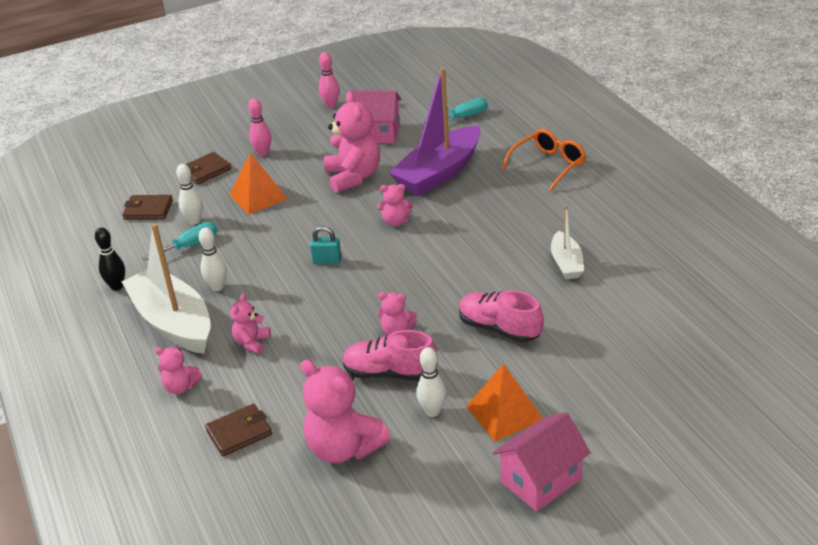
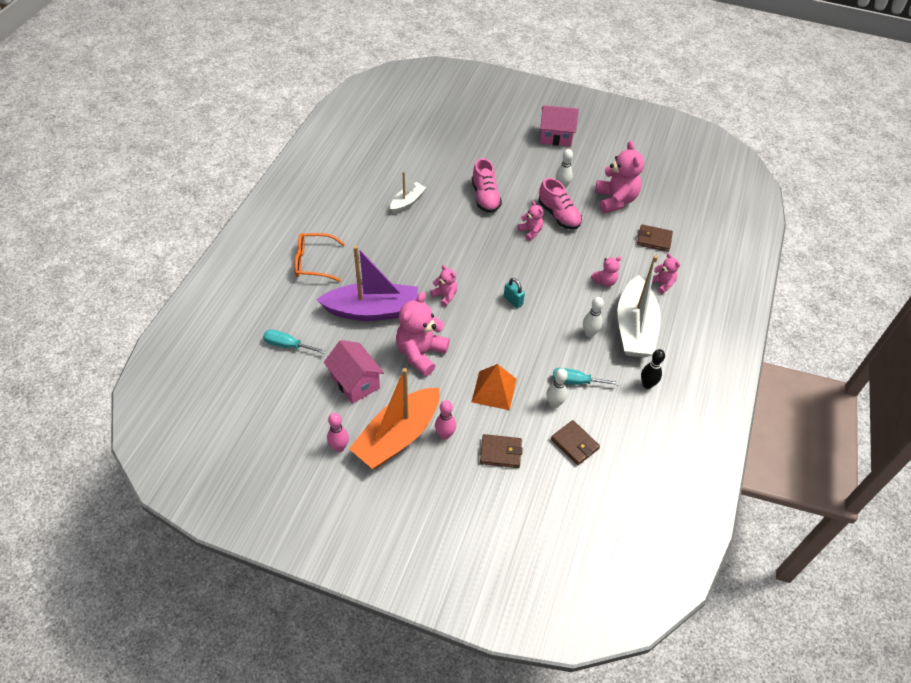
camera: 140 degrees left, 15 degrees up
orange pyramid [466,363,543,442] -> none
none -> orange boat [349,368,440,469]

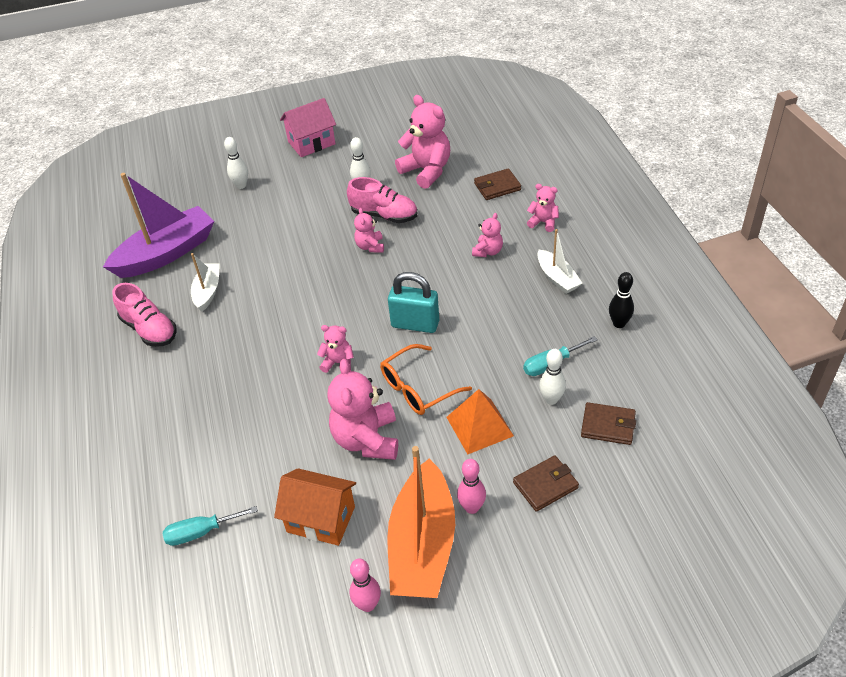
camera: 30 degrees left, 5 degrees down
orange glasses [294,233,345,282] -> orange glasses moved to [380,344,472,415]
purple boat [316,245,418,321] -> purple boat moved to [103,173,214,278]
pink house [324,340,384,404] -> orange house [274,468,356,546]
pink shoe [472,158,502,213] -> pink shoe moved to [112,283,177,347]
turquoise padlock [504,278,525,308] -> turquoise padlock [388,272,439,333], size x1.73
pink teddy bear [518,201,543,241] -> pink teddy bear turned 120 degrees counterclockwise [354,208,384,253]
white bowling pin [583,297,604,337] -> white bowling pin moved to [224,137,248,189]
white boat [617,255,661,358] -> white boat [537,229,582,294], size x0.52

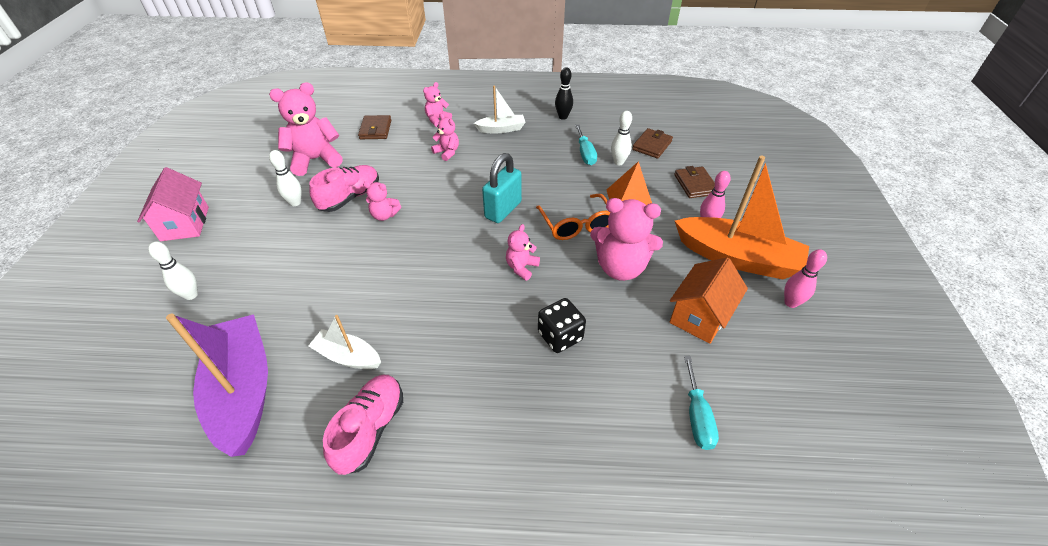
camera: 75 degrees left, 0 degrees up
pink shoe [112,283,177,347] -> pink shoe turned 45 degrees counterclockwise [323,375,403,475]
none -> black dice [538,298,586,353]

